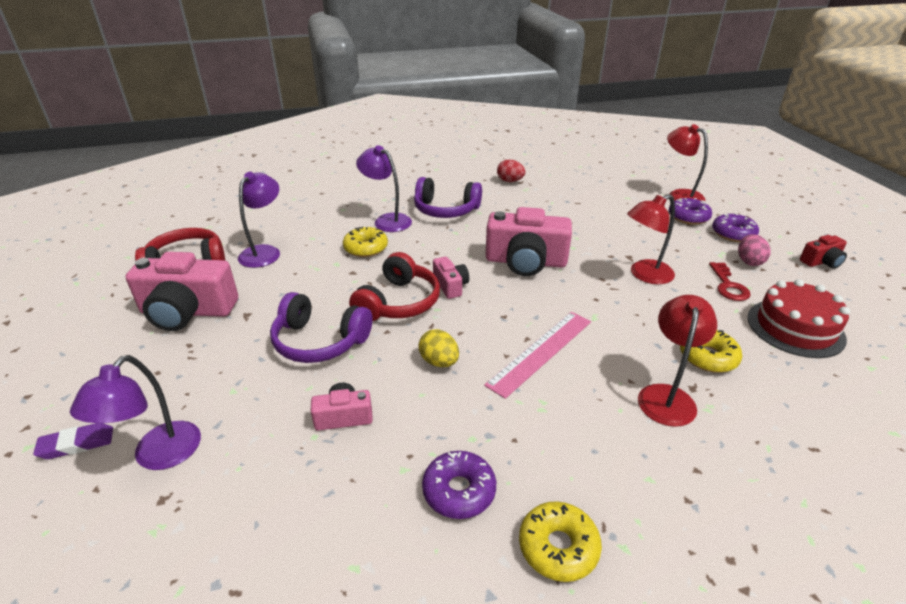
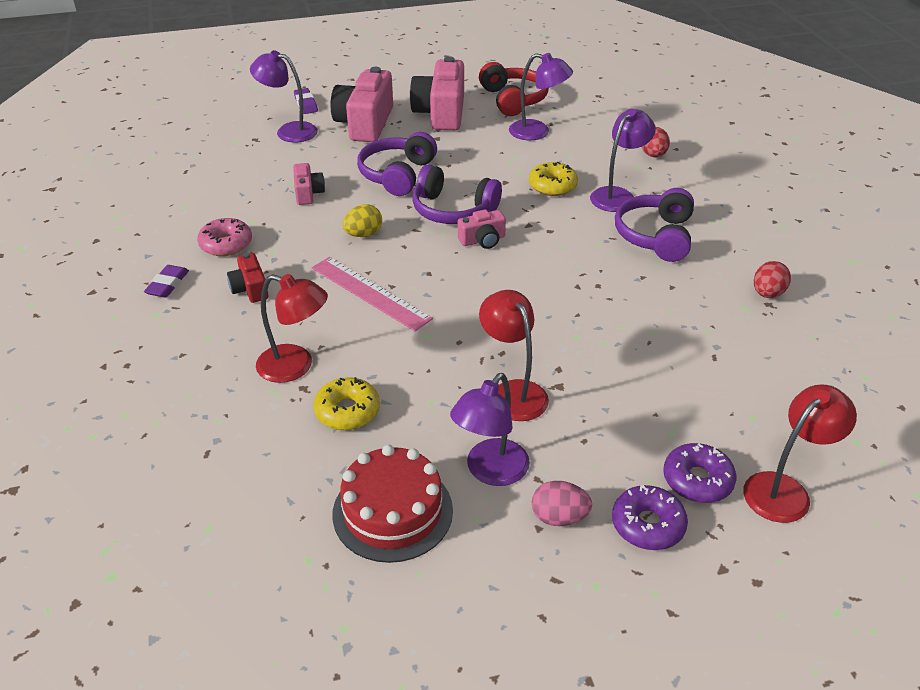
camera: 90 degrees right, 5 degrees up
red headphones [349,252,440,321] -> purple headphones [412,164,502,224]
purple donut [422,451,496,519] -> pink donut [197,218,252,256]
pink camera [486,207,572,276] -> pink camera moved to [331,67,393,142]
yellow donut [519,501,602,582] -> purple eraser [144,265,189,298]
red key [709,262,751,301] -> purple lamp [450,373,530,486]
red camera [800,235,847,269] -> red camera moved to [227,253,269,303]
none -> red egg [642,127,670,157]

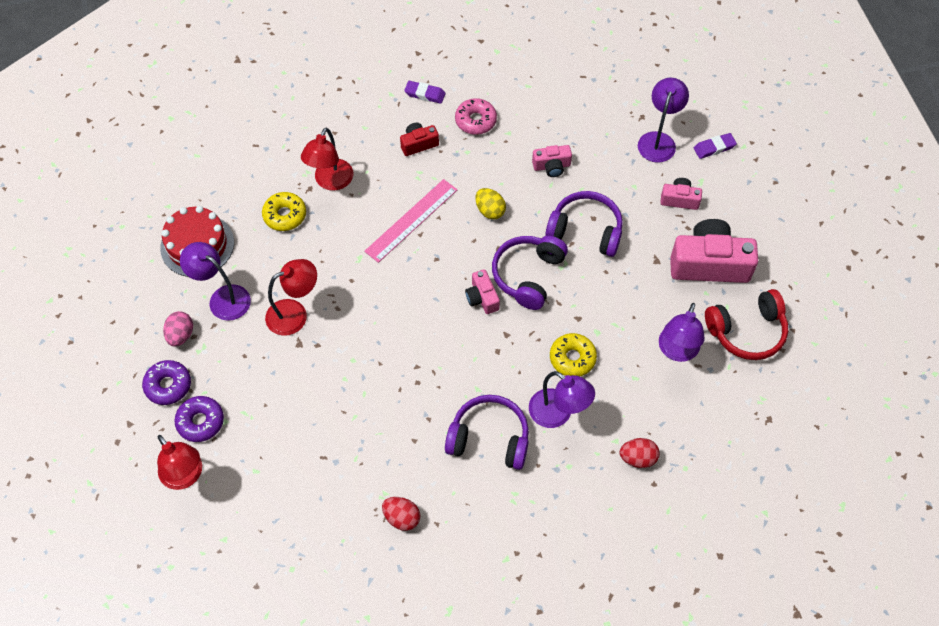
camera: 90 degrees right, 20 degrees up
pink camera [331,67,393,142] -> pink camera [660,178,702,210], size x0.50

